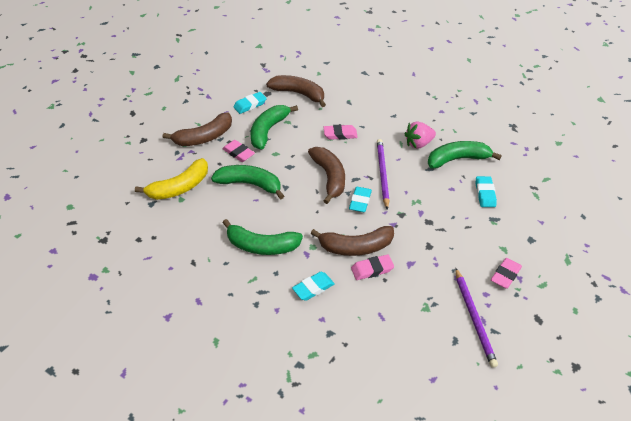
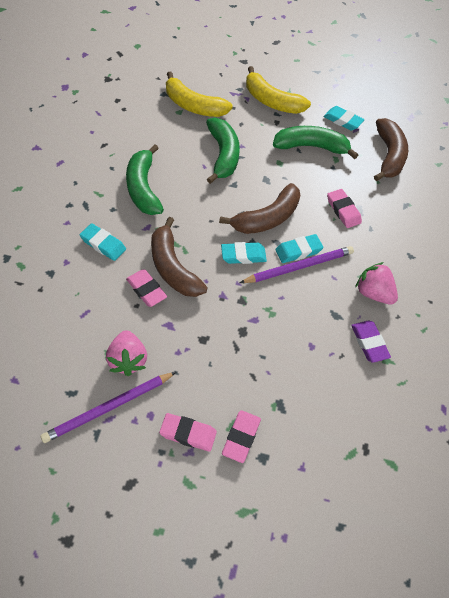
camera: 65 degrees right, 10 degrees up
brown banana [163,112,232,146] -> yellow banana [246,66,311,114]
pink eraser [222,140,255,162] -> pink eraser moved to [222,410,261,463]
green banana [428,141,502,169] -> purple eraser [351,320,391,363]
turquoise eraser [476,176,497,207] -> turquoise eraser moved to [275,234,324,263]
none -> pink strawberry [106,330,147,376]

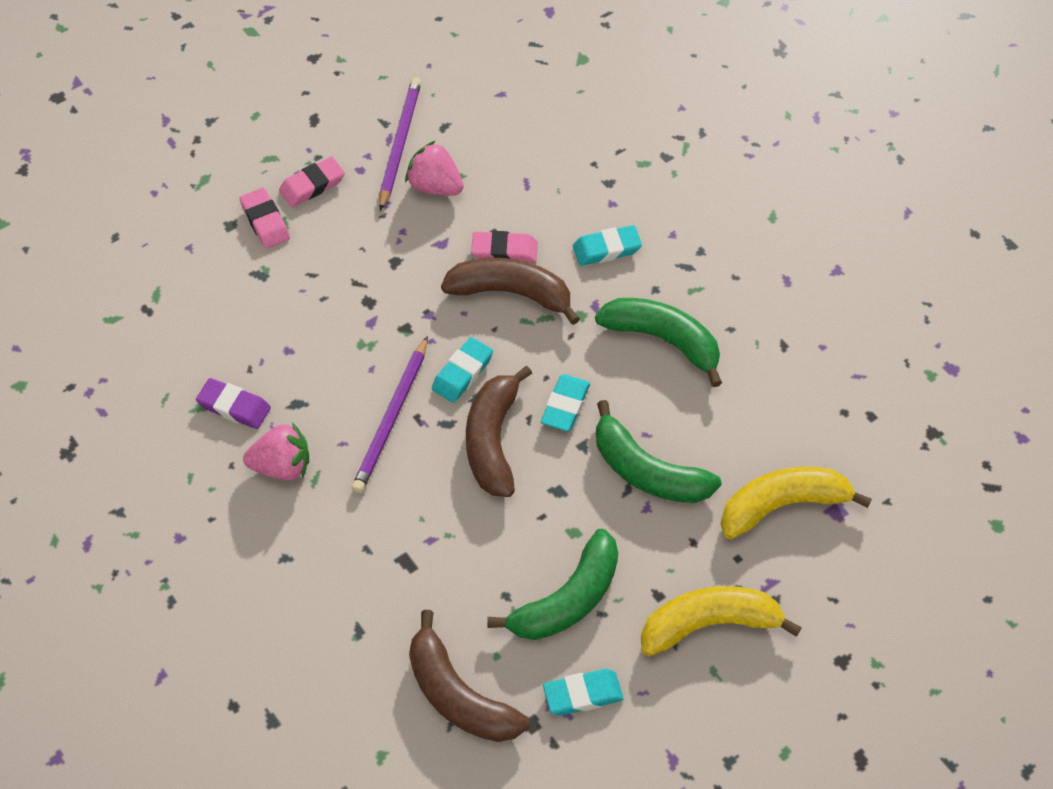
camera: 135 degrees right, 0 degrees up
turquoise eraser [275,234,324,263] -> turquoise eraser moved to [541,374,590,431]
pink eraser [327,189,362,228] -> none

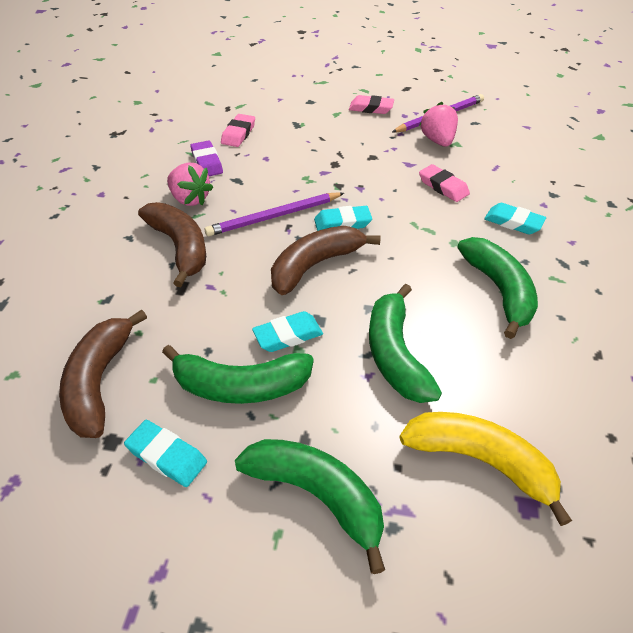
camera: 45 degrees right, 10 degrees down
pink eraser [240,188,290,249] -> pink eraser moved to [221,114,255,147]
brown banana [441,258,580,325] -> brown banana moved to [138,202,206,287]
turquoise eraser [541,374,590,431] -> turquoise eraser moved to [252,311,323,352]
yellow banana [641,586,802,656] -> green banana [235,439,385,574]

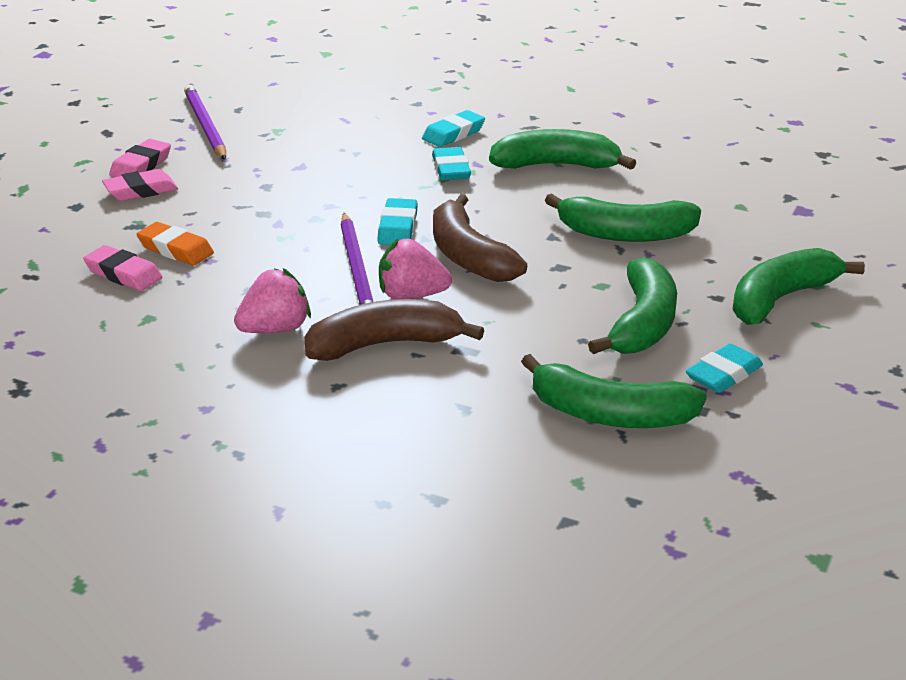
camera: 75 degrees left, 15 degrees down
brown banana [59,310,147,438] -> green banana [521,354,707,428]
purple eraser [191,141,223,176] -> none
turquoise eraser [252,311,323,352] -> turquoise eraser moved to [432,147,471,180]
yellow banana [399,412,572,526] -> none
pink eraser [419,164,470,202] -> pink eraser moved to [102,169,178,201]
pink strawberry [420,102,458,147] -> pink strawberry moved to [379,239,452,299]
none -> orange eraser [137,222,214,265]

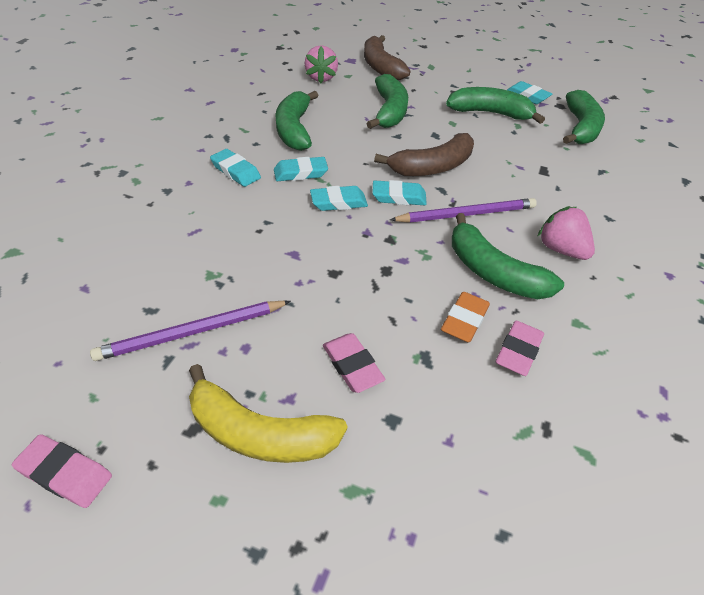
camera: 95 degrees left, 15 degrees up
pink eraser [109,139,171,177] -> pink eraser moved to [12,434,112,508]
brown banana [304,299,484,361] -> brown banana moved to [364,35,410,80]
pink strawberry [379,239,452,299] -> pink strawberry moved to [305,45,338,83]
green banana [732,248,865,325] -> green banana moved to [452,213,564,299]
none -> yellow banana [189,364,347,463]
none -> turquoise eraser [310,186,368,211]

